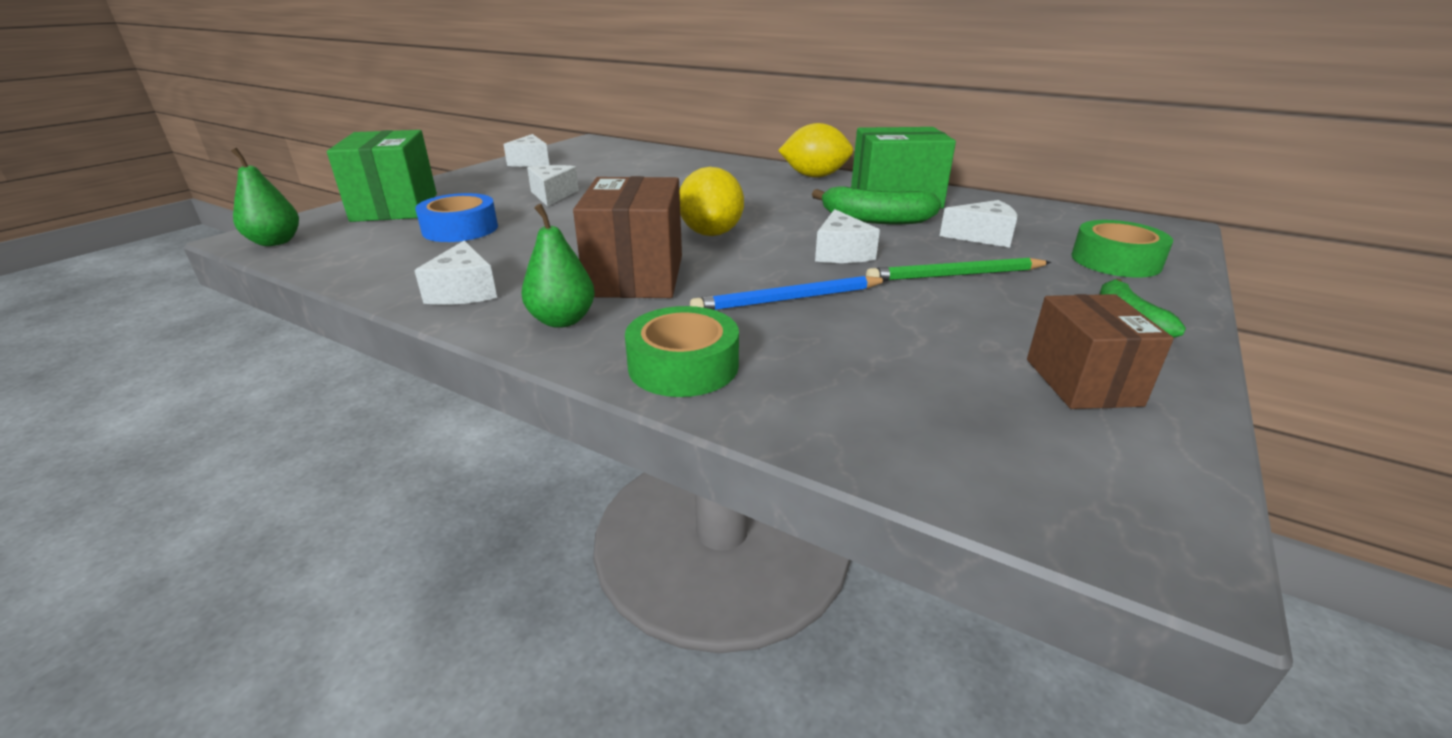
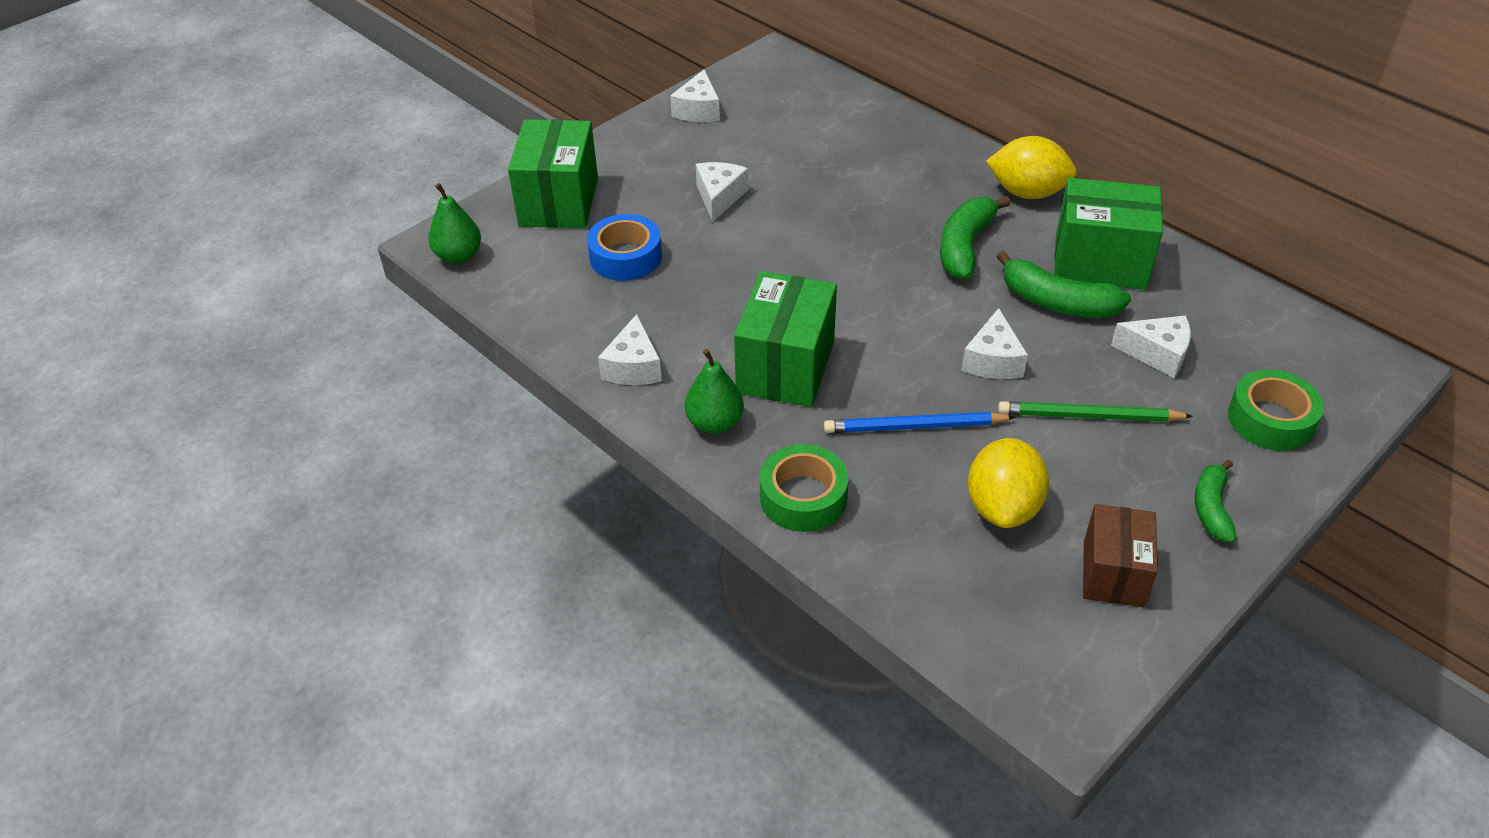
camera: 15 degrees right, 15 degrees up
brown box [573,176,682,298] -> green box [734,271,837,407]
yellow lemon [680,167,744,236] -> yellow lemon moved to [968,438,1049,528]
none -> green banana [940,196,1011,279]

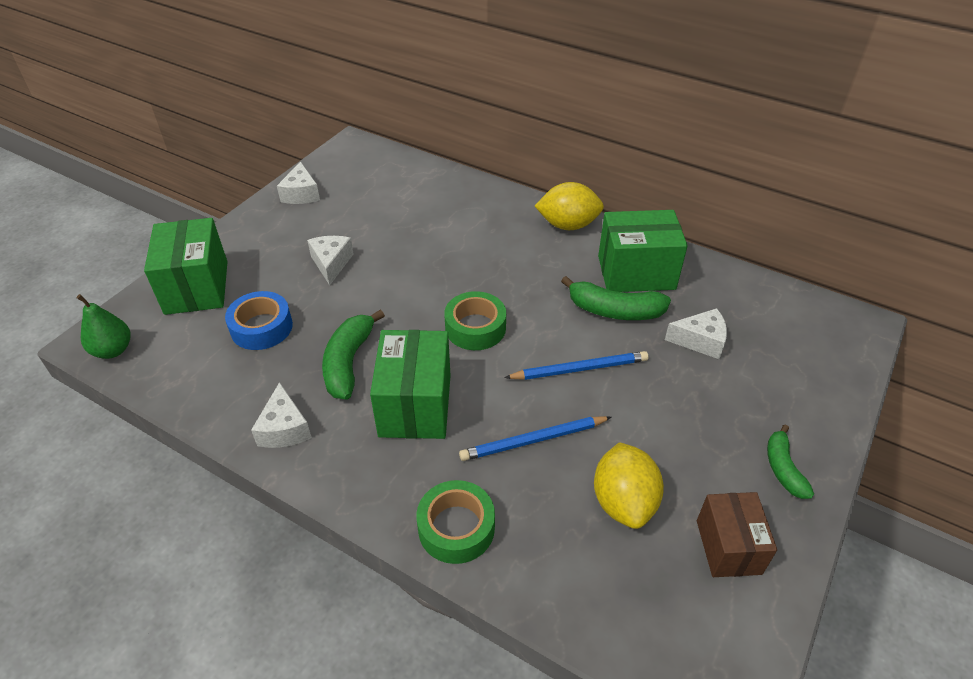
camera: 15 degrees left, 0 degrees up
green pear [685,349,744,434] -> none
green banana [940,196,1011,279] -> green banana moved to [322,310,385,399]
white cheese [962,308,1028,379] -> blue pencil [504,351,649,380]
green pencil [998,401,1193,422] -> none
green tape [1228,370,1324,451] -> green tape moved to [444,291,506,350]

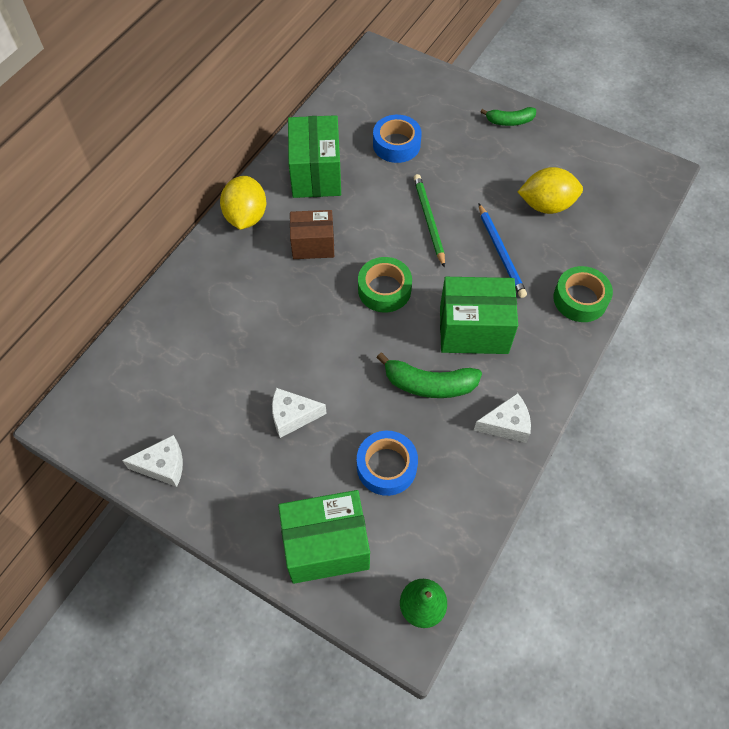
camera: 90 degrees left, 15 degrees up
blue pencil [504,351,649,380] -> green pencil [414,174,445,268]
green banana [561,276,671,320] -> none
white cheese [665,308,727,359] -> blue tape [373,115,422,163]
brown box [697,492,777,577] -> brown box moved to [290,210,334,259]

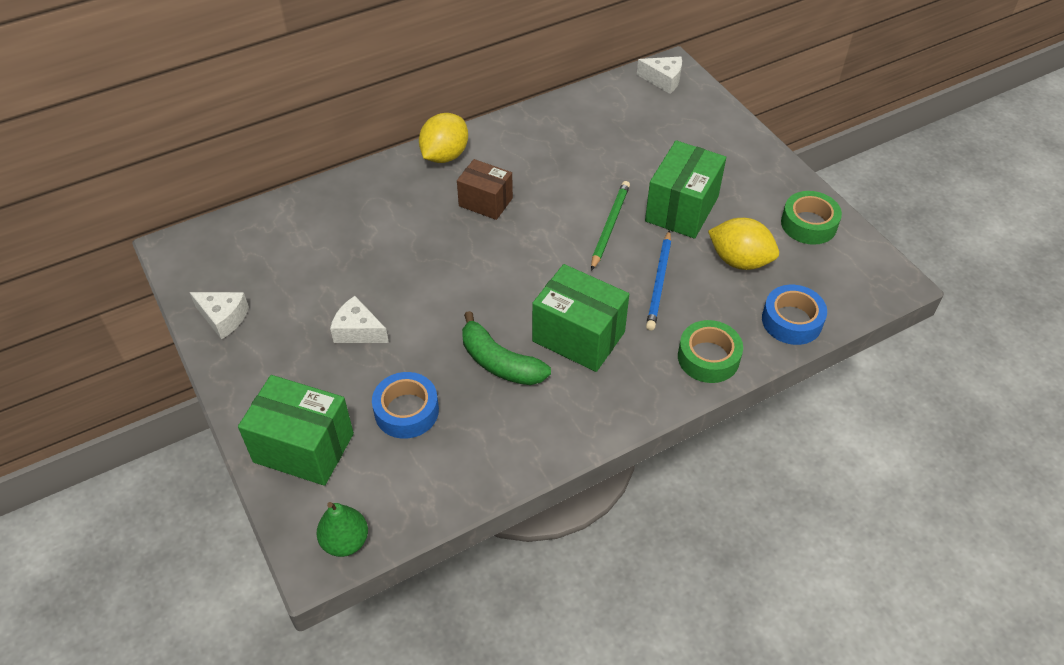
camera: 30 degrees right, 10 degrees down
green box [288,115,341,198] -> green box moved to [645,140,726,239]
green tape [358,257,412,313] -> green tape moved to [781,191,842,245]
blue tape [373,115,422,163] -> blue tape moved to [762,285,827,345]
white cheese [474,393,531,443] -> white cheese moved to [637,56,682,94]
green banana [481,107,536,126] -> none

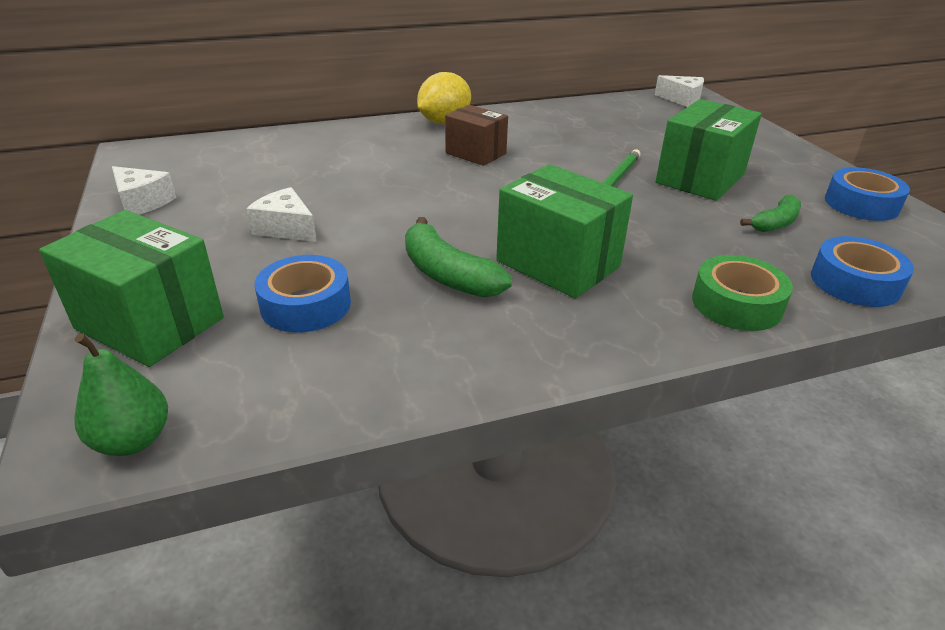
camera: 10 degrees right, 15 degrees down
blue pencil [646,230,671,330] -> none
yellow lemon [708,218,779,270] -> green banana [740,195,801,232]
green tape [781,191,842,245] -> blue tape [825,167,910,221]

